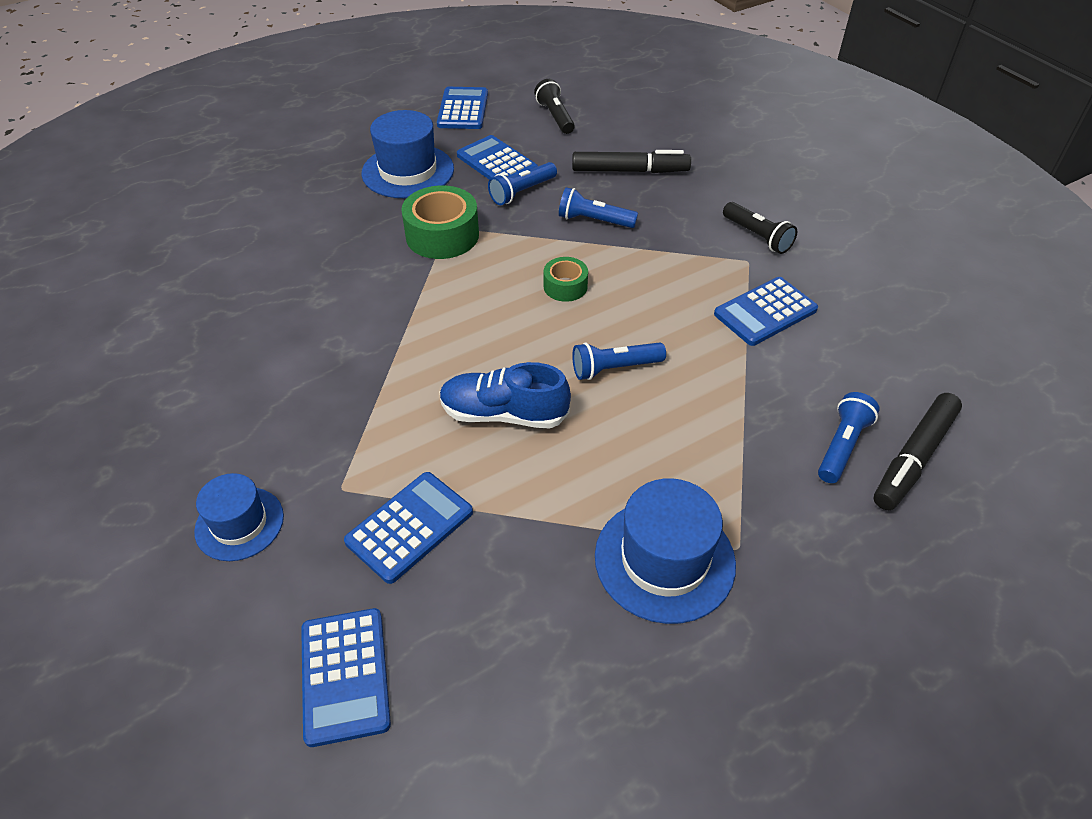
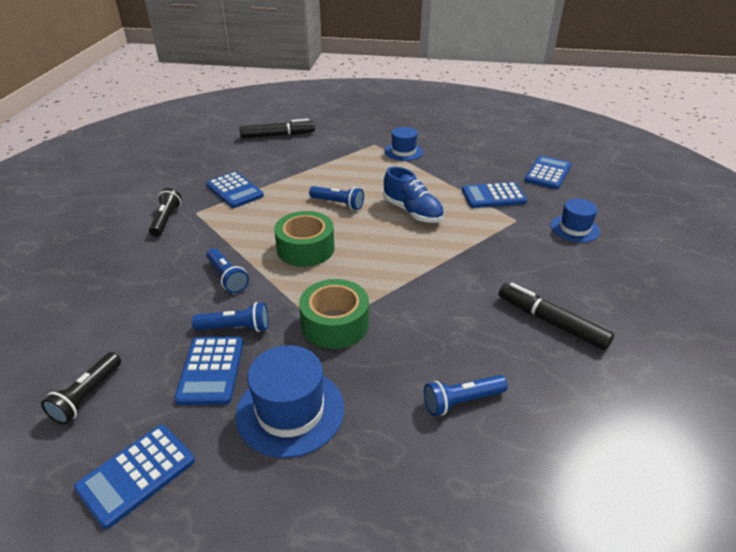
camera: 140 degrees left, 10 degrees down
green tape [544,257,588,302] -> green tape [274,211,334,267], size x1.77
black marker [572,150,691,173] -> black marker moved to [499,283,614,350]
blue hat [595,478,736,624] -> blue hat [384,127,423,161], size x0.64
blue calculator [714,277,818,346] -> blue calculator turned 45 degrees clockwise [206,172,264,208]
blue flashlight [818,392,880,483] -> blue flashlight moved to [424,375,508,416]

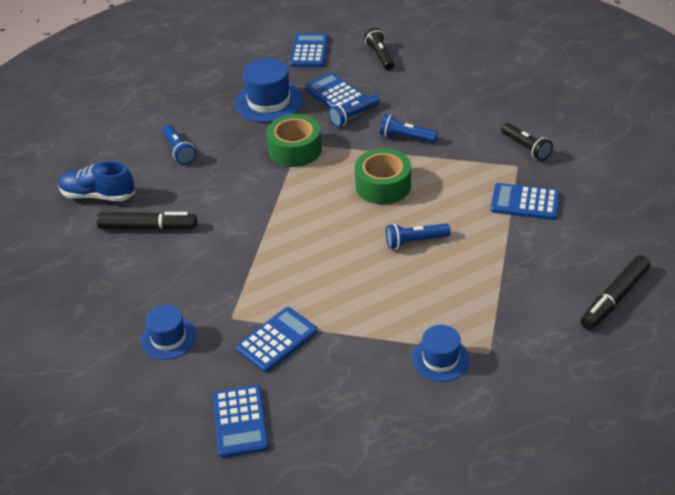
camera: 145 degrees right, 5 degrees up
blue shoe [383,167,444,223] -> blue shoe moved to [58,161,135,201]
blue flashlight [424,375,508,416] -> blue flashlight turned 120 degrees clockwise [162,125,196,165]

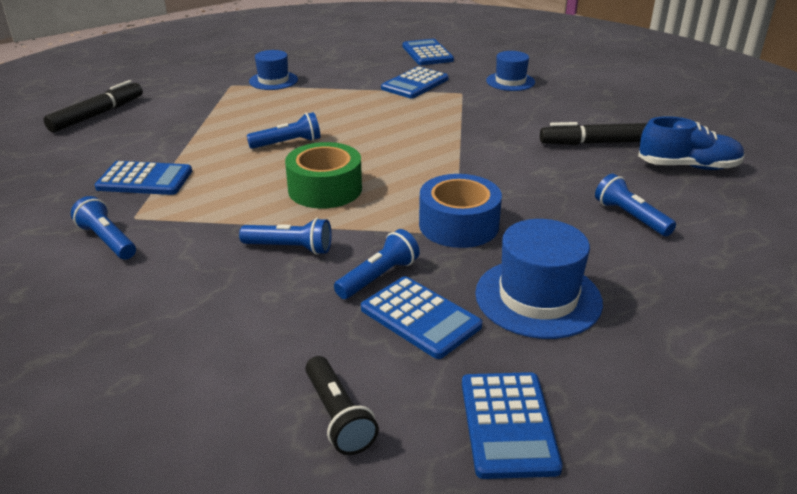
camera: 170 degrees right, 10 degrees down
green tape [266,114,322,167] -> blue tape [419,174,502,248]
black flashlight [501,123,553,161] -> blue flashlight [71,196,136,259]

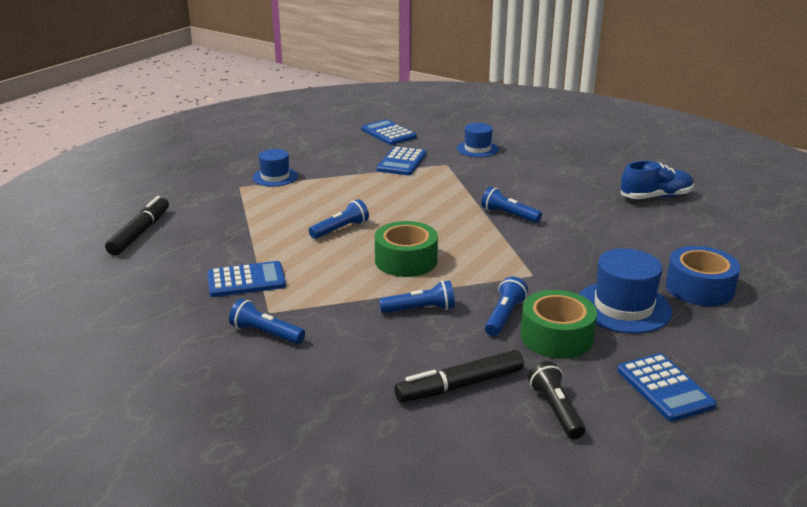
camera: 20 degrees left, 5 degrees down
black flashlight [305,356,379,455] -> black flashlight turned 150 degrees counterclockwise [528,361,585,439]
blue calculator [361,276,482,359] -> green tape [520,290,597,359]
blue tape [419,174,502,248] -> blue tape moved to [666,246,740,306]
black marker [540,122,647,145] -> black marker moved to [394,350,524,402]
blue flashlight [595,174,676,236] -> blue flashlight moved to [481,187,542,223]

